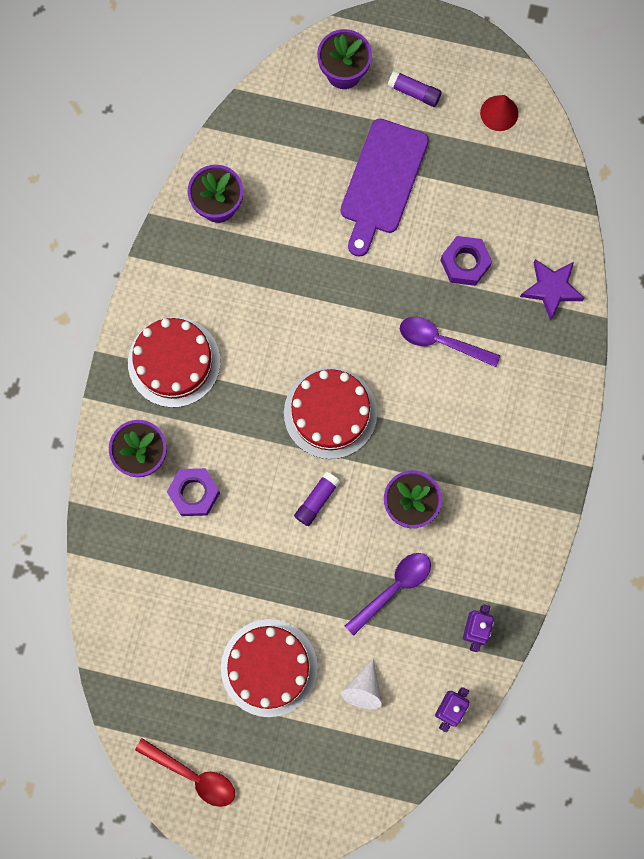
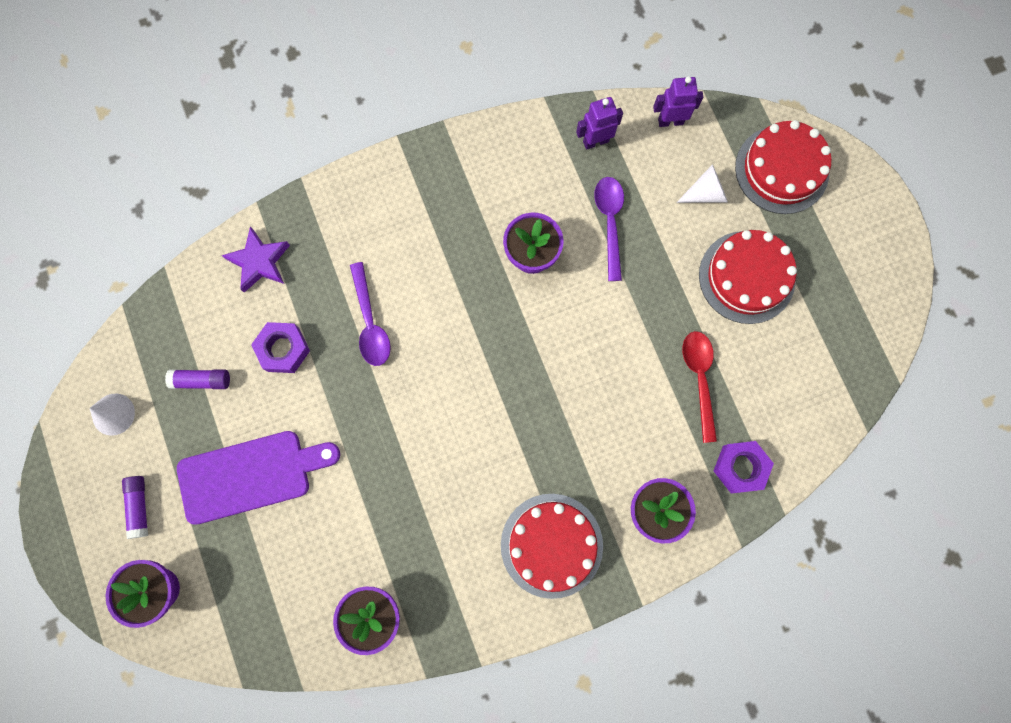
camera: 125 degrees left, 0 degrees up
red spoon [135,738,235,807] -> red spoon moved to [682,331,717,443]
purple nut [167,468,220,516] -> purple nut moved to [714,441,774,494]
red cake [284,367,377,459] -> red cake moved to [735,120,831,214]
purple glue stick [294,472,340,526] -> purple glue stick moved to [165,369,230,389]
purple spoon [345,553,431,636] -> purple spoon turned 75 degrees clockwise [594,177,624,281]
red cone [480,95,518,131] -> white cone [90,393,135,436]

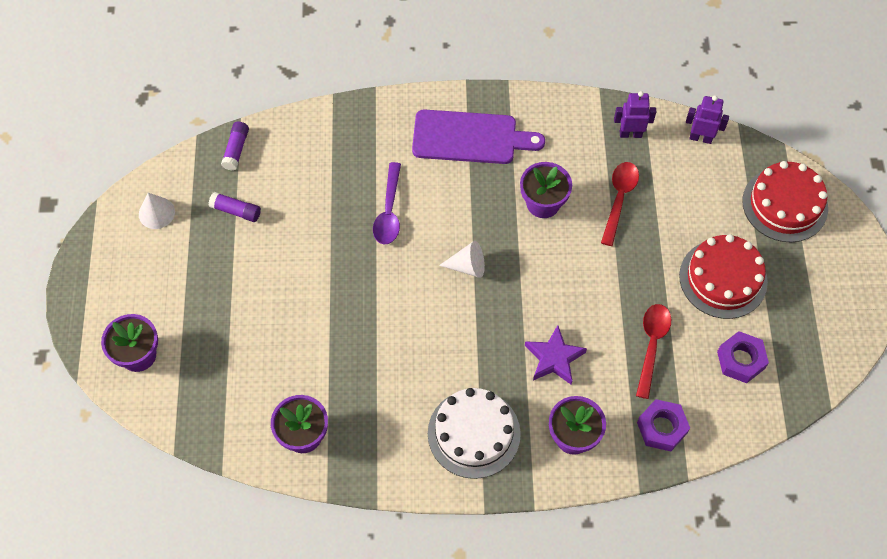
camera: 20 degrees right, 15 degrees down
purple glue stick [122,476,148,539] -> purple glue stick moved to [221,122,249,171]
purple cutting board [177,431,340,525] -> purple cutting board moved to [412,109,545,164]
purple star [222,226,290,293] -> purple star moved to [525,325,587,385]
purple nut [251,322,310,373] -> purple nut moved to [717,331,769,383]
red cake [501,494,603,599] -> white cake [428,388,521,479]
purple spoon [594,177,624,281] -> red spoon [601,162,639,246]
white cone [677,164,728,203] -> white cone moved to [439,241,485,278]

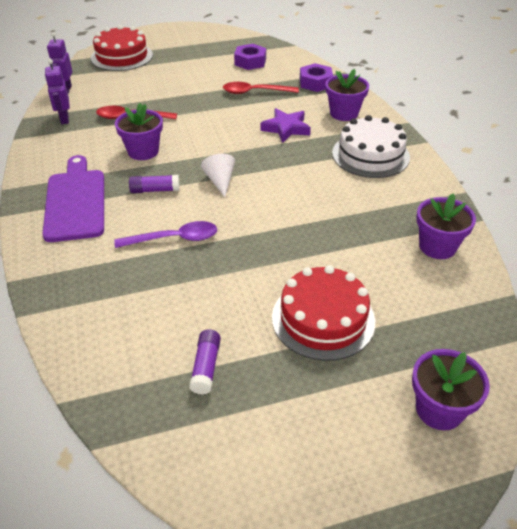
camera: 105 degrees left, 20 degrees down
white cone [139,193,175,229] -> none
purple glue stick [221,122,249,171] -> purple glue stick moved to [129,175,180,193]
red cake [679,234,768,319] -> red cake moved to [272,265,375,361]

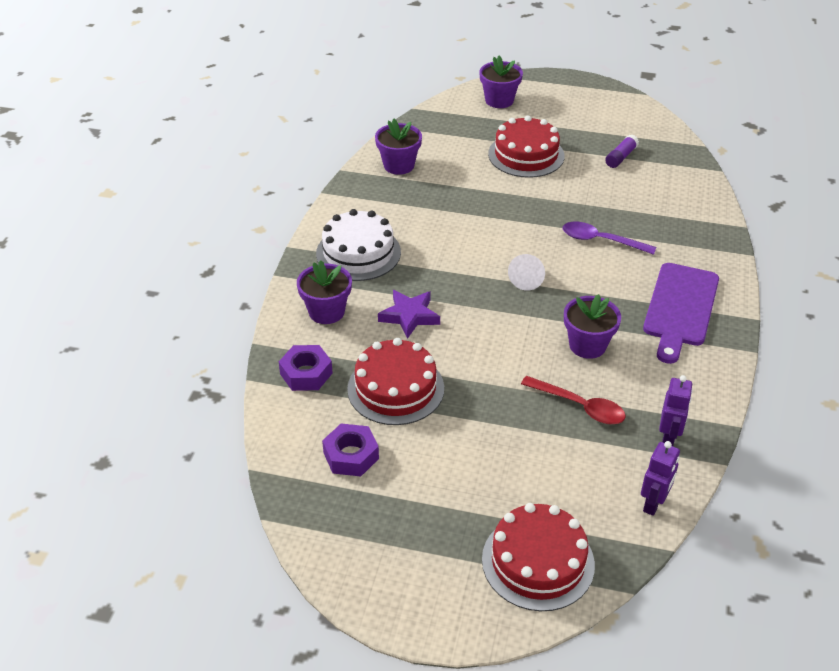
camera: 150 degrees left, 0 degrees up
purple glue stick [129,175,180,193] -> none
red spoon [223,82,299,94] -> red cake [347,338,444,425]

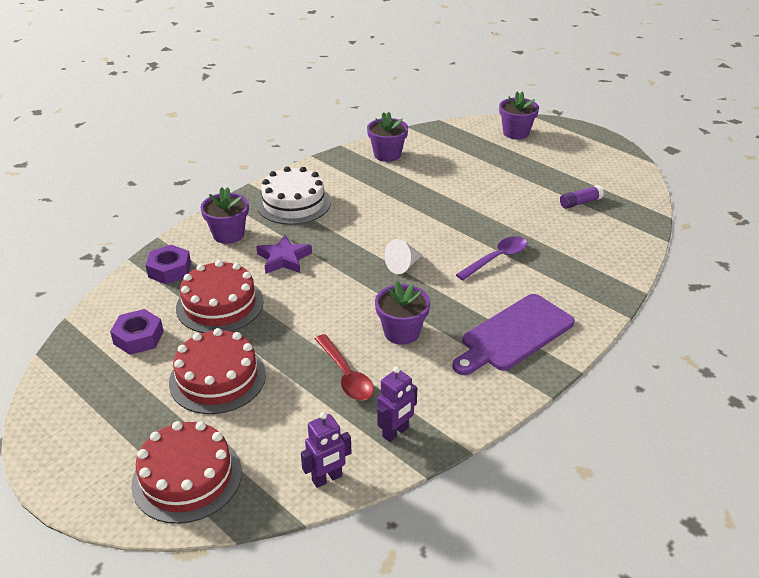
camera: 30 degrees right, 5 degrees down
red cake [488,116,564,178] -> red cake moved to [169,328,266,414]
purple spoon [563,222,656,255] -> purple spoon turned 90 degrees clockwise [456,236,527,280]

